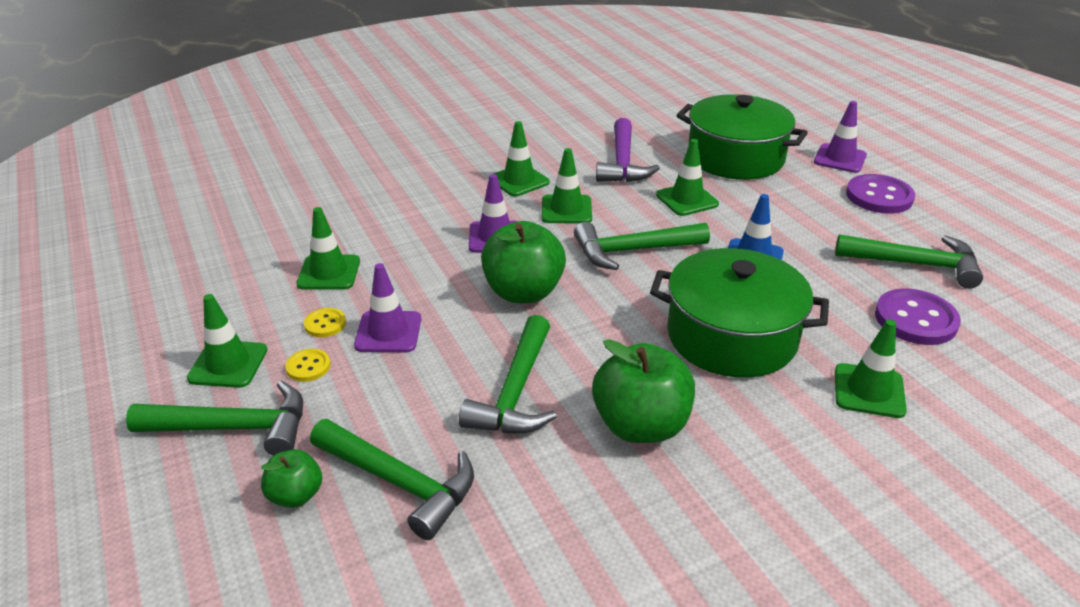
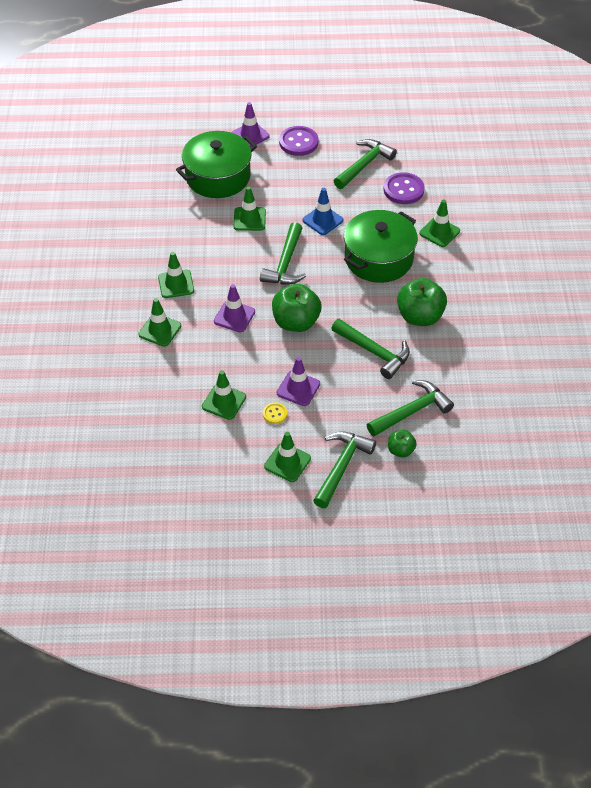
camera: 65 degrees left, 15 degrees up
yellow button [285,349,331,382] -> none
green traffic cone [542,148,592,224] -> green traffic cone moved to [138,298,181,347]
purple hammer [596,118,660,182] -> none

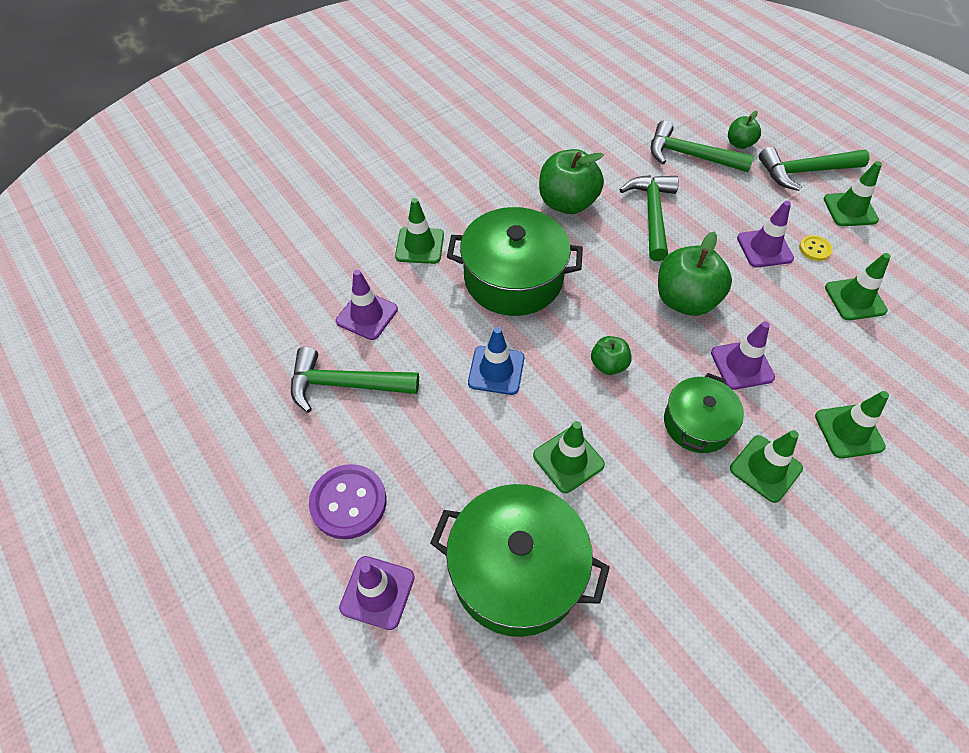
camera: 125 degrees left, 5 degrees up
green hammer [260,222,306,284] -> green apple [591,336,632,375]
purple button [384,172,425,204] -> purple traffic cone [336,270,398,340]
none -> green pot [664,373,744,453]

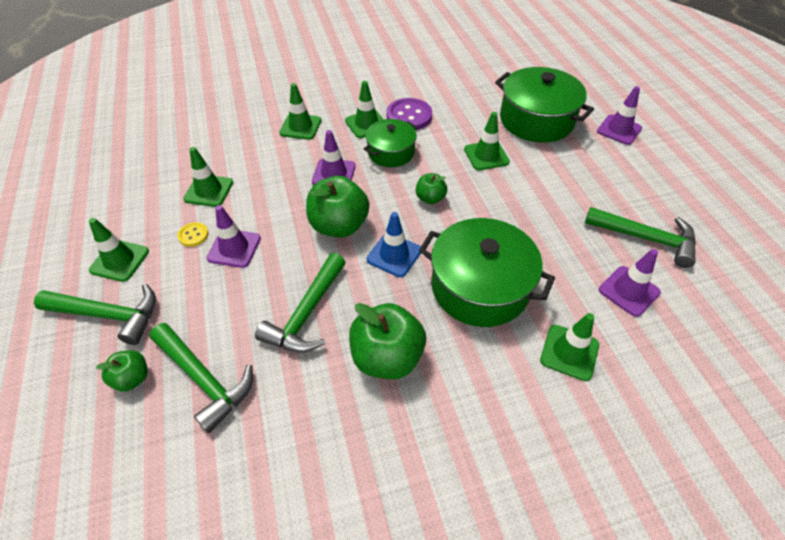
camera: 160 degrees left, 5 degrees down
purple button [309,464,386,539] -> purple button moved to [387,98,432,130]
blue traffic cone [468,327,524,395] -> blue traffic cone moved to [366,212,421,277]

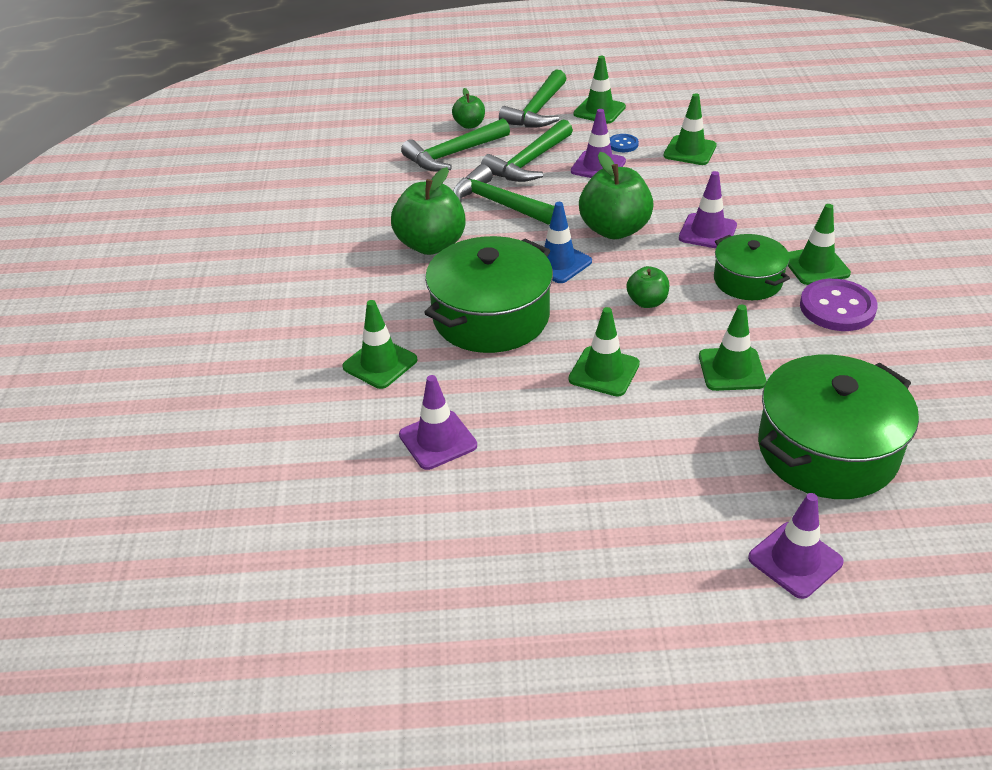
camera: 105 degrees right, 10 degrees down
yellow button [177,222,209,247] -> blue button [610,134,639,152]
green traffic cone [279,83,321,140] -> green traffic cone moved to [569,307,640,397]
green hammer [585,207,696,268] -> green hammer moved to [481,119,573,182]

